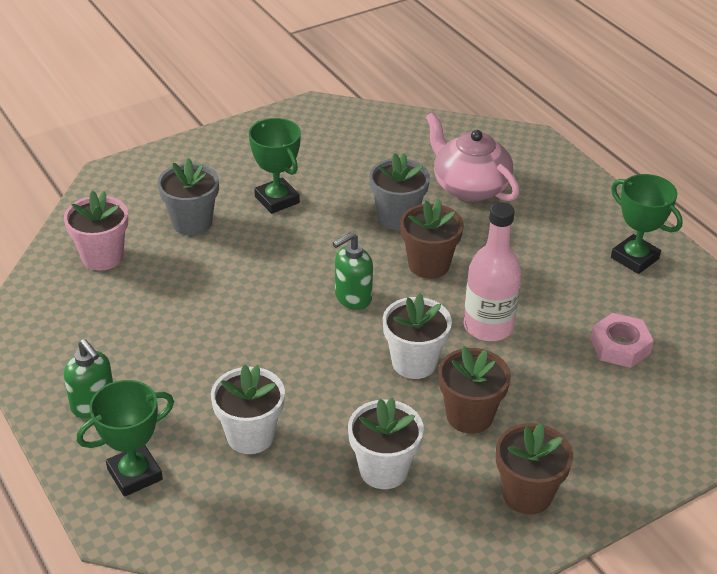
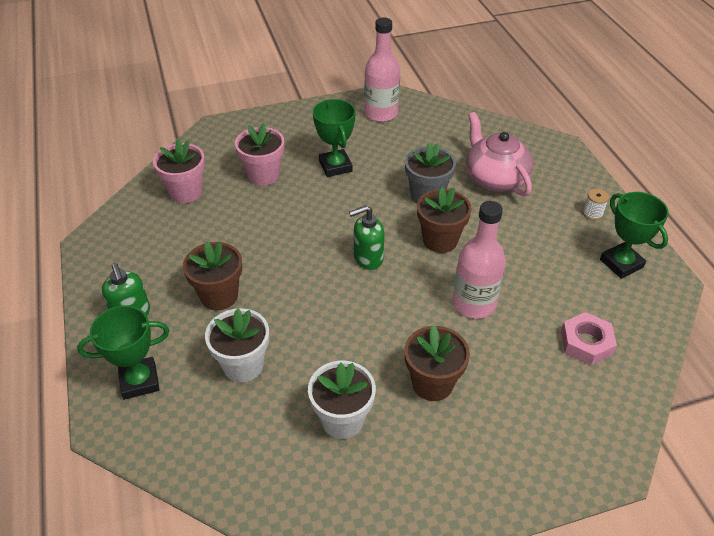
camera: 15 degrees right, 5 degrees up
grey flower pot [157,158,219,236] -> pink flower pot [235,123,284,186]
white flower pot [383,294,452,379] -> none
brown flower pot [496,423,573,515] -> brown flower pot moved to [183,242,242,311]
none -> pink bottle [364,18,400,122]
none -> white spool [583,189,609,220]

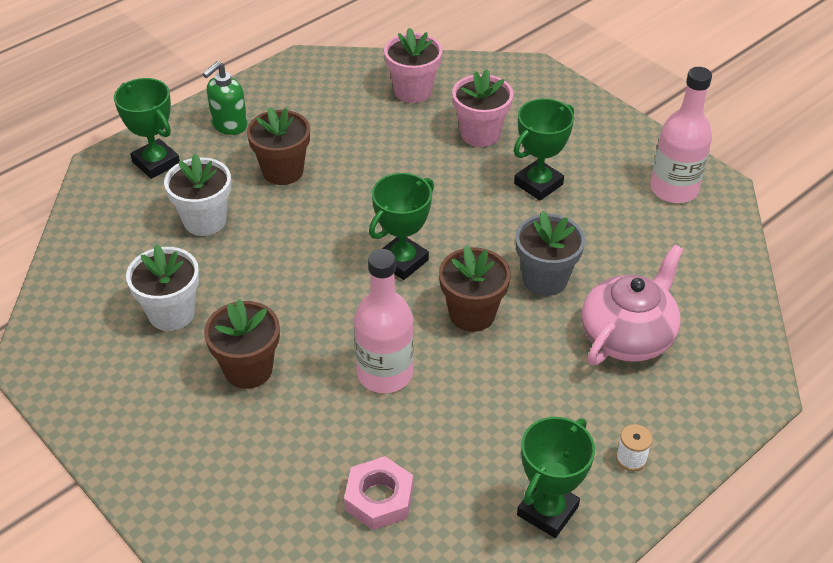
camera: 65 degrees right, 0 degrees up
green soap dispenser [349,205,385,270] -> green trophy [369,173,434,280]

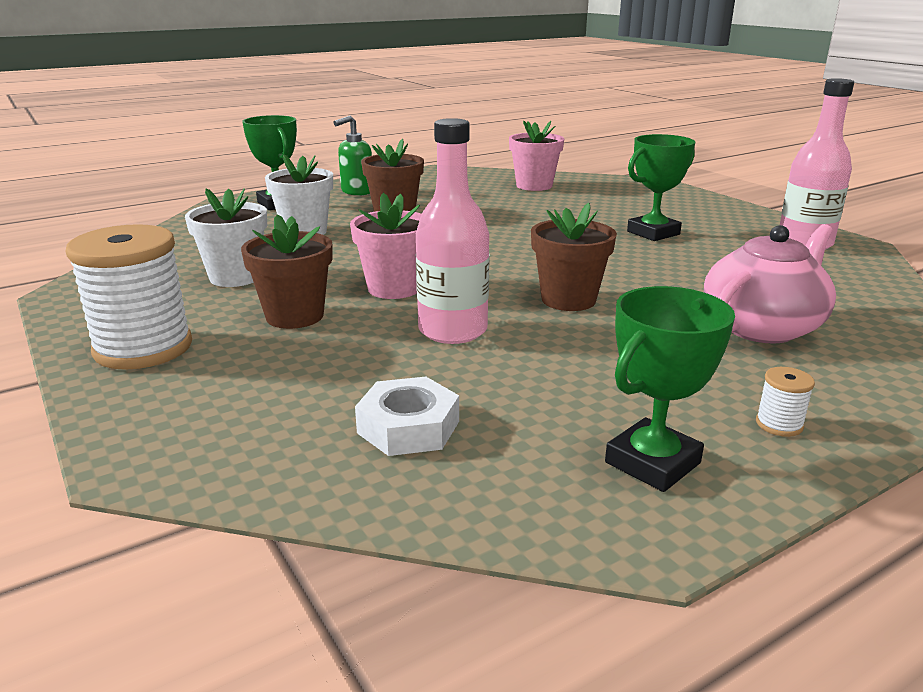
camera: 10 degrees right, 20 degrees down
pink nut [344,456,413,530] -> white nut [355,377,459,456]
green trophy [369,173,434,280] -> none
pink flower pot [452,69,513,147] -> pink flower pot moved to [350,193,422,299]
grey flower pot [515,211,585,296] -> none
none -> white spool [66,224,192,370]

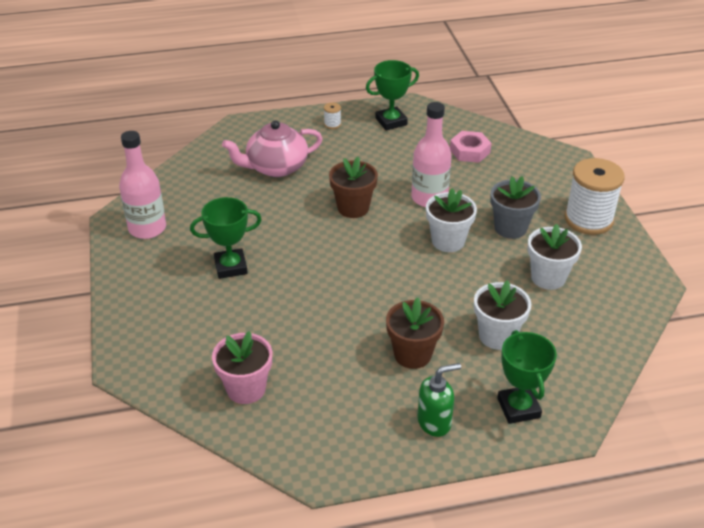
camera: 160 degrees left, 15 degrees up
brown flower pot [241,214,332,329] -> grey flower pot [490,176,541,239]
pink flower pot [350,193,422,299] -> white flower pot [426,188,477,252]
white nut [355,377,459,456] -> pink nut [450,131,491,163]

